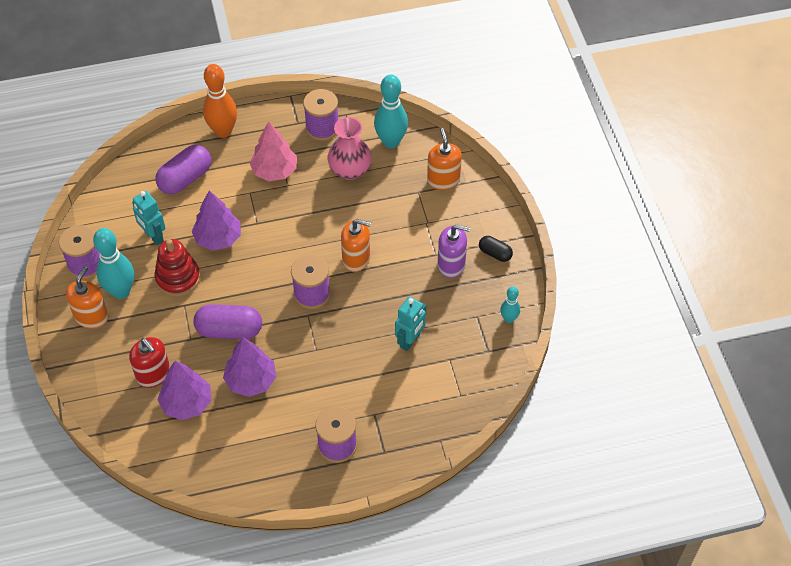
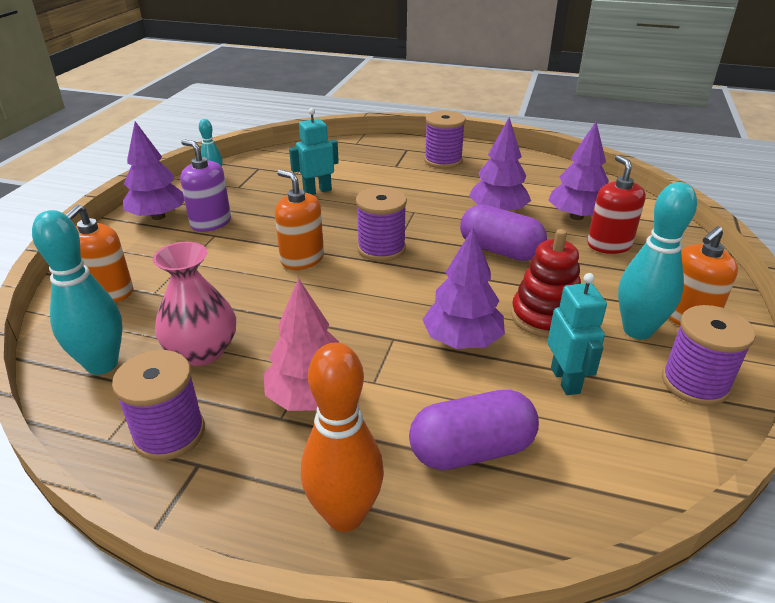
camera: 150 degrees left, 20 degrees down
black capsule [479,236,513,262] -> purple tree [123,121,184,220]

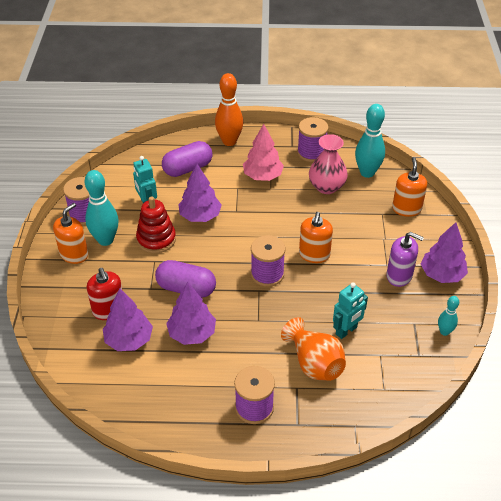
camera: 165 degrees right, 10 degrees up
orange soap dispenser [275,170,324,270] -> orange soap dispenser turned 75 degrees clockwise [299,212,333,263]
none -> orange vase [281,317,346,381]

